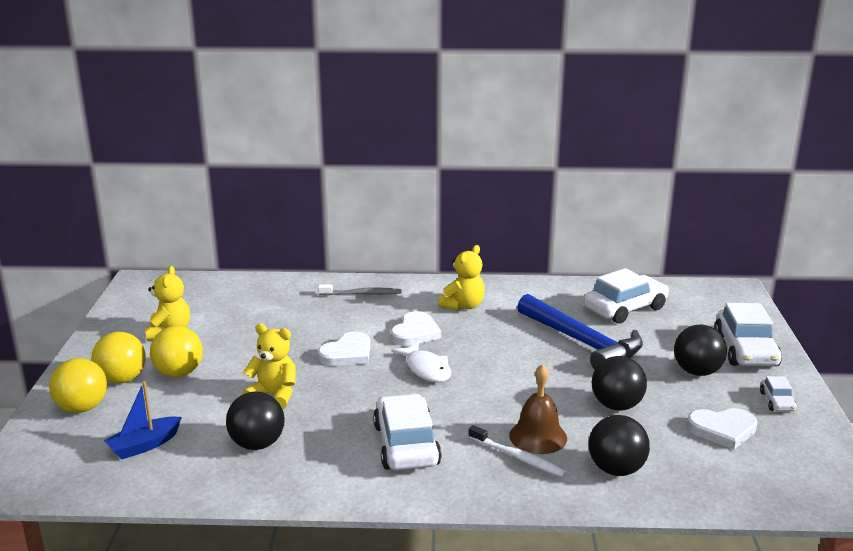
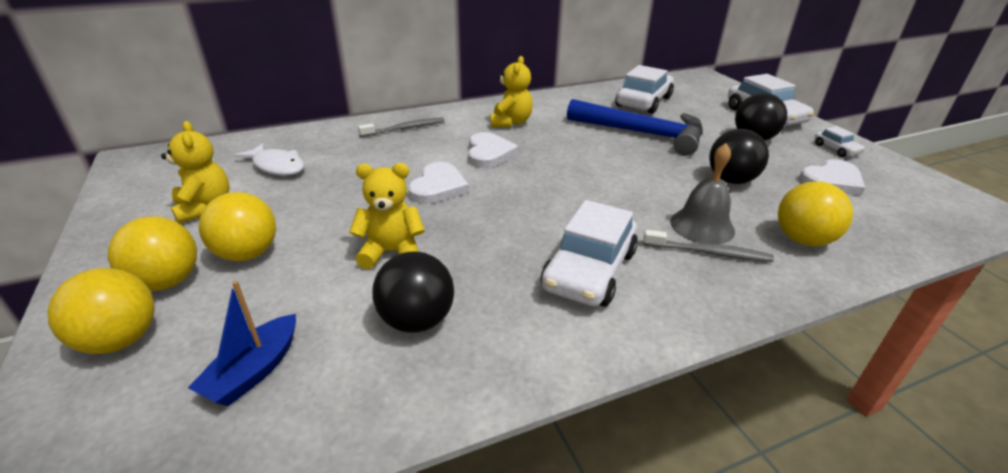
camera: 25 degrees left, 10 degrees up
white car [373,394,442,470] -> white car turned 120 degrees counterclockwise [541,200,638,307]
white fish [391,341,451,382] -> white fish moved to [234,143,304,176]
white toothbrush [468,425,567,477] -> grey toothbrush [644,230,774,262]
brown bell [509,364,567,454] -> grey bell [670,143,735,244]
black ball [589,415,650,476] -> yellow ball [778,181,853,246]

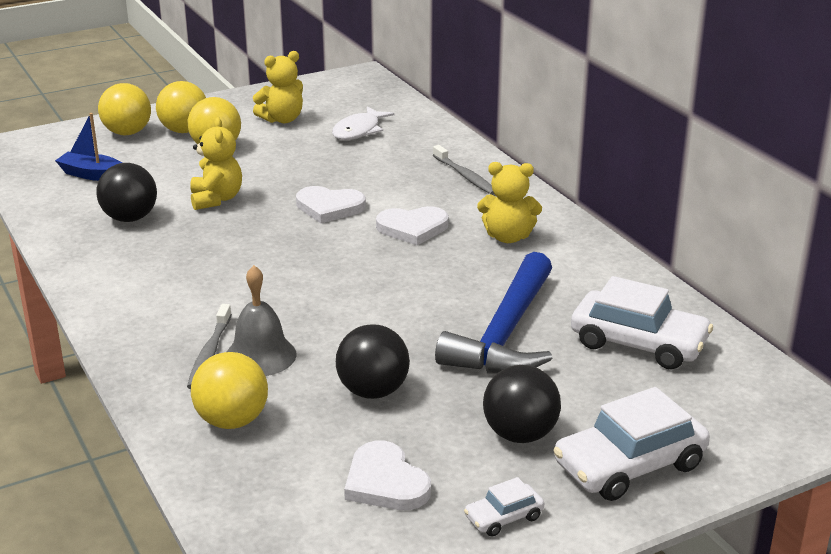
camera: 85 degrees right, 5 degrees down
white car [541,200,638,307] -> none

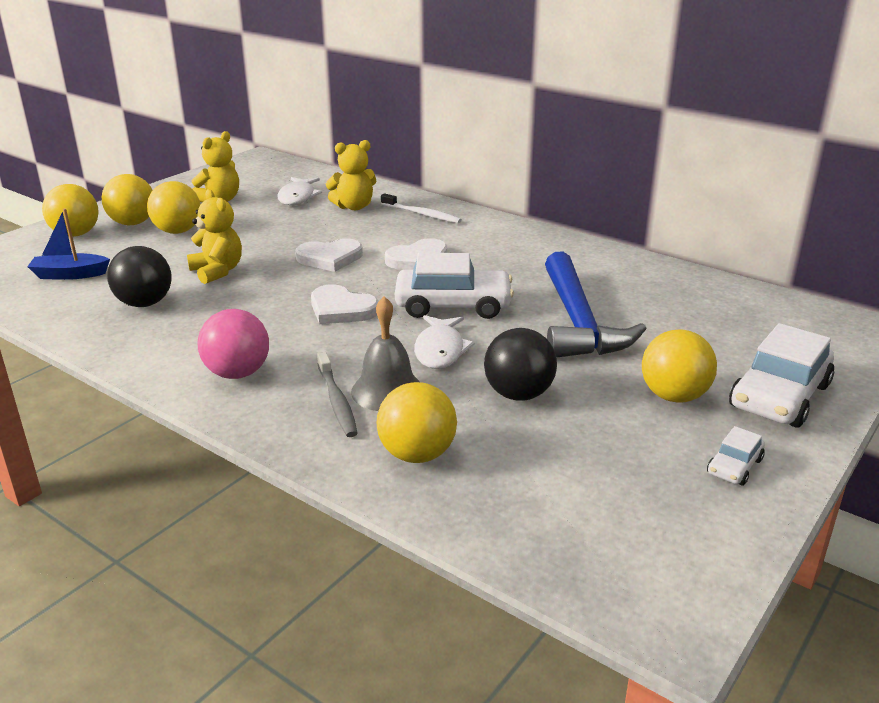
camera: 25 degrees left, 0 degrees up
white heart [344,440,431,510] -> white heart moved to [311,284,379,324]
grey toothbrush [433,145,494,195] -> white toothbrush [381,194,462,223]
yellow teddy bear [477,162,542,243] -> yellow teddy bear moved to [326,140,376,210]
black ball [483,365,561,443] -> yellow ball [642,330,717,403]
white car [571,276,713,370] -> white car moved to [395,253,514,319]
none -> pink ball [198,309,269,379]
none -> white fish [414,315,475,369]

